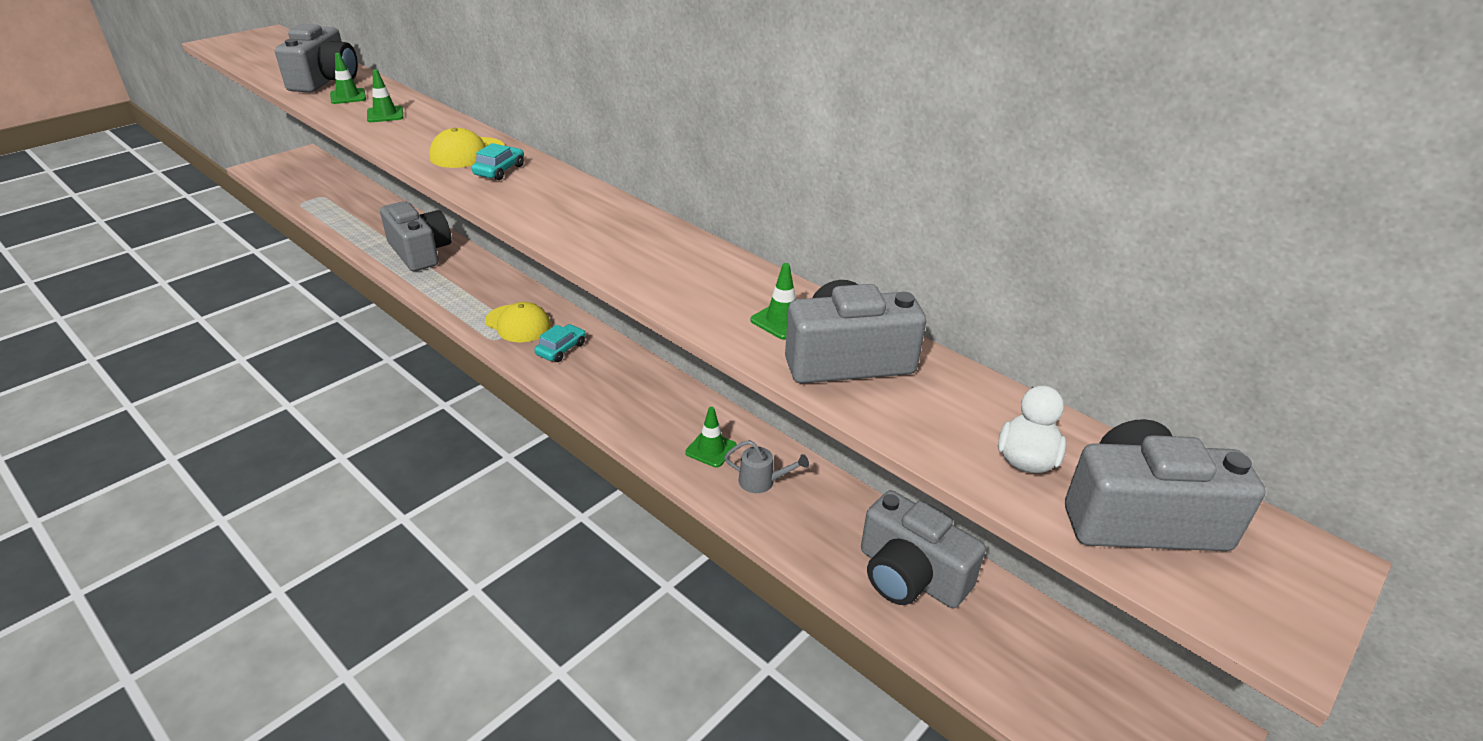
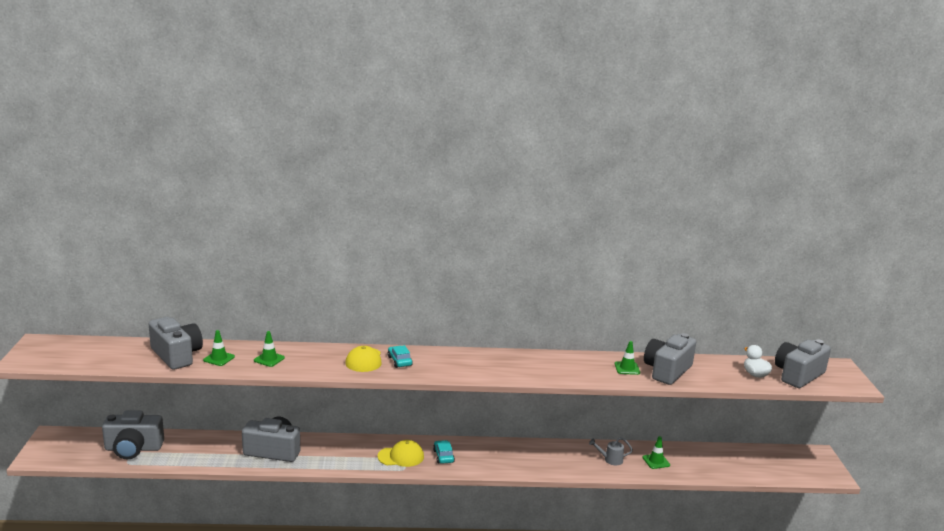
camera: 45 degrees left, 15 degrees down
green traffic cone [685,407,737,467] -> green traffic cone moved to [642,436,670,469]
grey watering can [724,440,809,493] -> grey watering can turned 150 degrees counterclockwise [589,437,633,465]
grey camera [861,490,986,608] -> grey camera moved to [102,410,164,459]

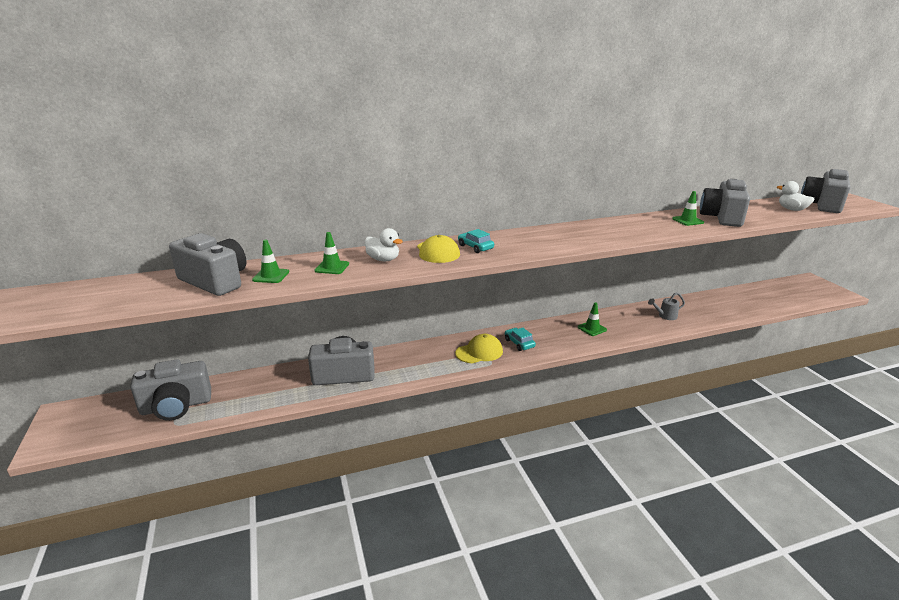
camera: 15 degrees left, 5 degrees up
green traffic cone [642,436,670,469] -> green traffic cone moved to [578,302,607,336]
none -> white duck [365,228,403,261]

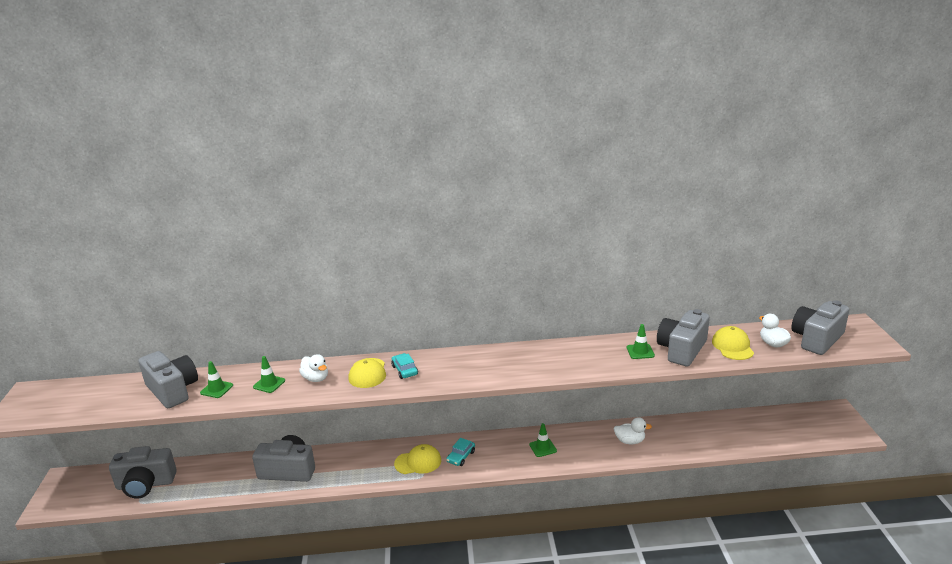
camera: 15 degrees right, 0 degrees up
turquoise car [505,328,536,351] -> turquoise car turned 135 degrees counterclockwise [446,438,475,466]
grey watering can [648,292,685,320] -> white duck [613,417,652,444]
none -> yellow cap [712,326,754,360]

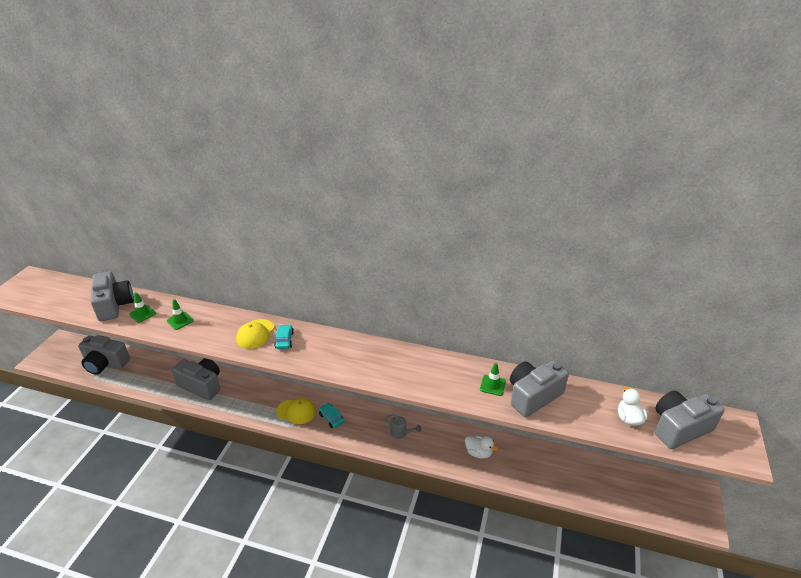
camera: 20 degrees right, 10 degrees up
white duck [299,354,328,382] -> none
turquoise car [446,438,475,466] -> turquoise car turned 90 degrees clockwise [319,403,344,428]
green traffic cone [529,423,557,457] -> grey watering can [384,414,421,439]
yellow cap [712,326,754,360] -> none

